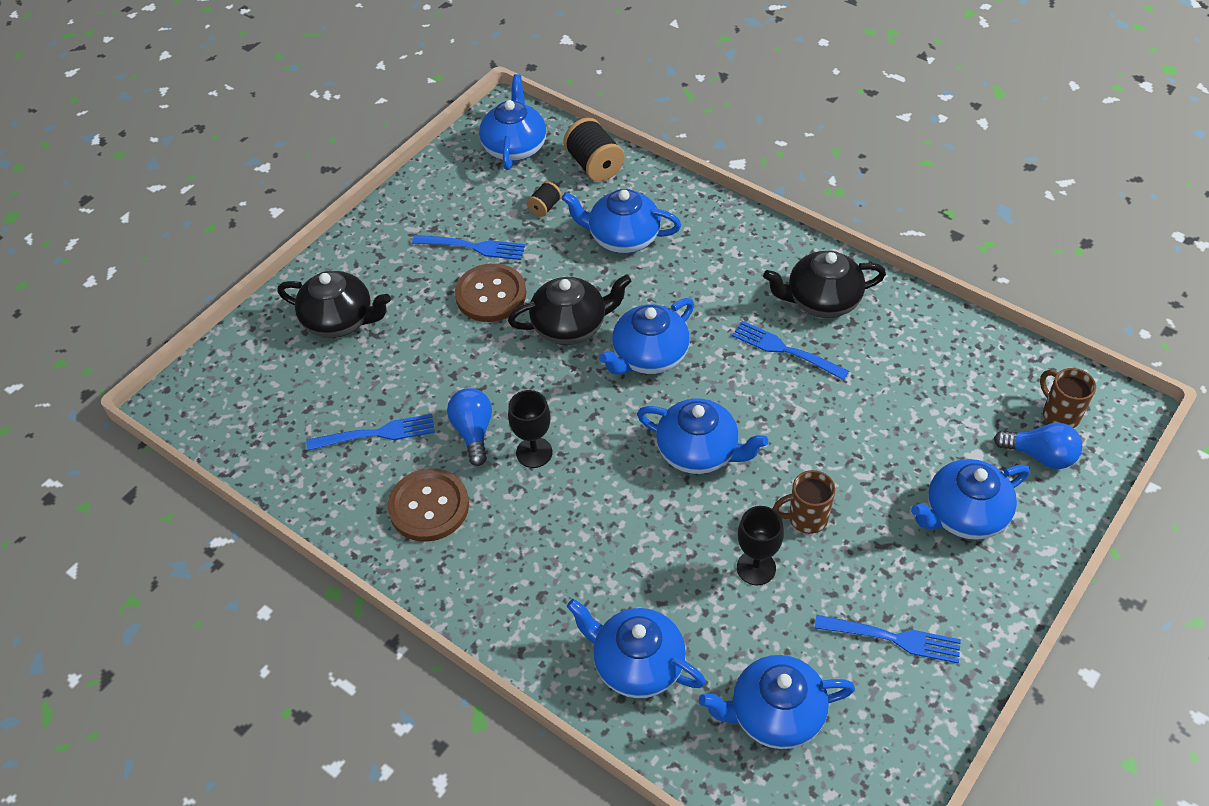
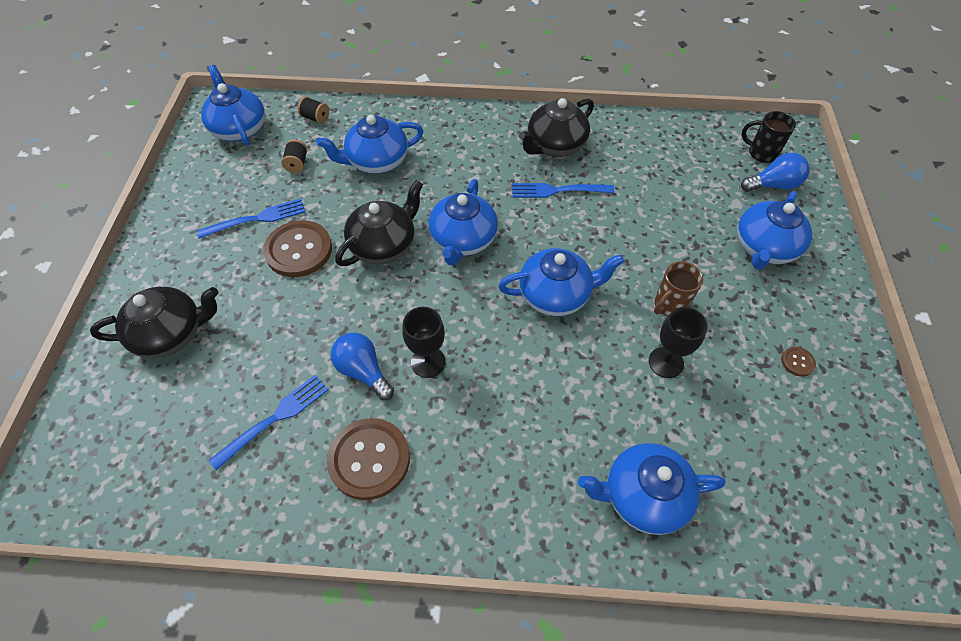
camera: 35 degrees left, 5 degrees up
black spool [563,117,625,182] -> black spool [298,97,329,124], size x0.54
blue teapot [699,655,855,749] -> none
blue fork [814,615,961,663] -> brown button [781,347,816,377]
brown mug [1040,368,1096,428] -> black mug [742,111,796,163]

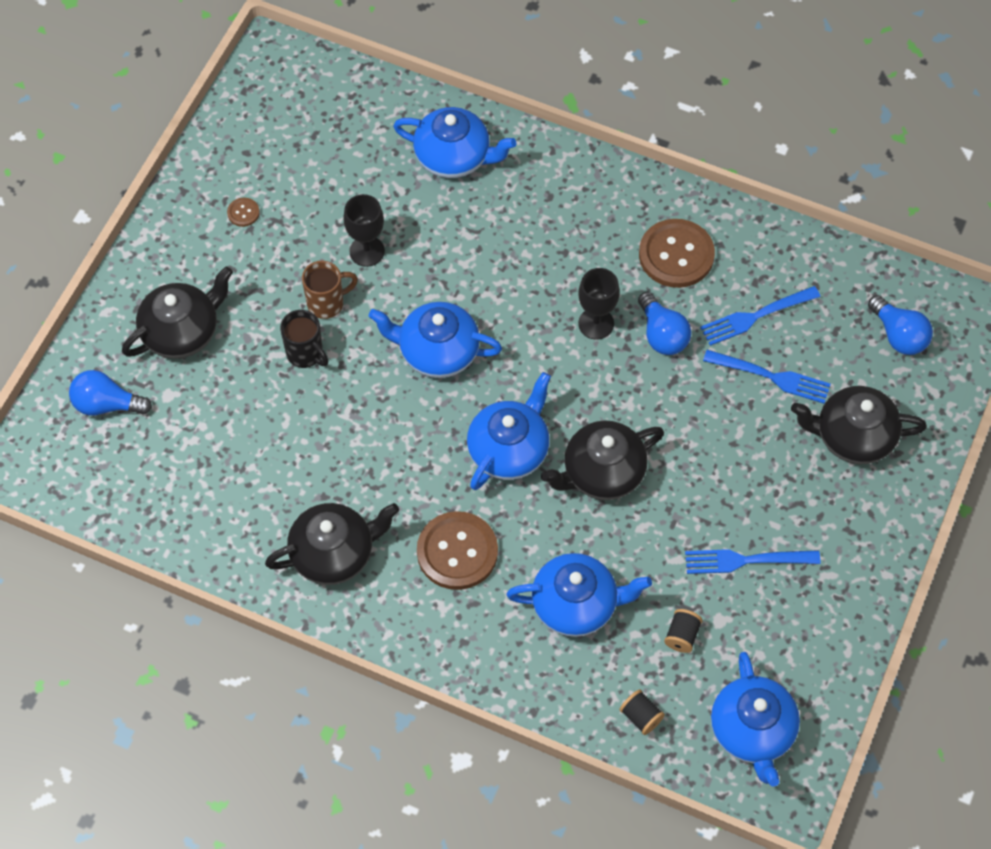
camera: 160 degrees left, 5 degrees up
brown button [263,220,332,277] -> brown button moved to [417,511,498,590]
blue fork [512,183,615,198] -> blue fork moved to [703,350,831,404]
blue teapot [737,191,812,270] -> black teapot [122,266,233,359]
black mug [742,111,796,163] -> black mug moved to [280,310,328,368]
none -> blue light bulb [868,295,933,355]

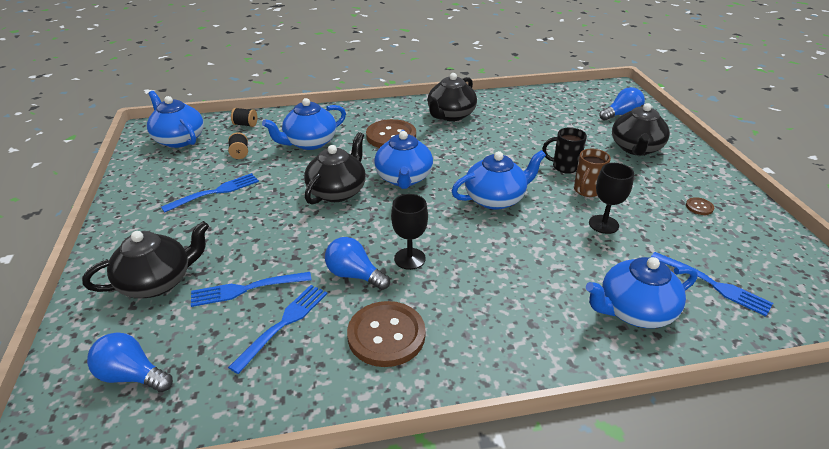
camera: 145 degrees right, 25 degrees down
none -> blue fork [650,252,773,316]

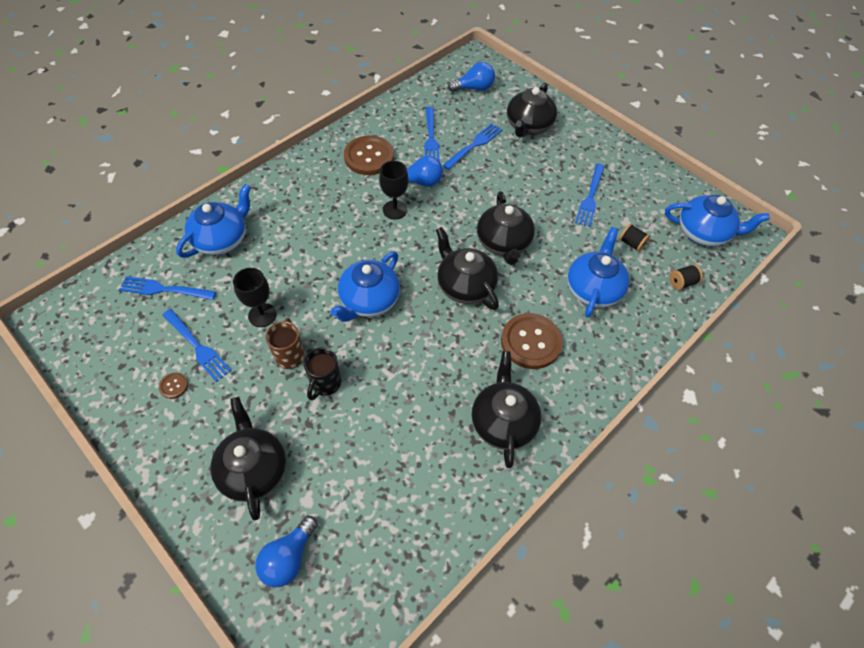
camera: 145 degrees right, 20 degrees up
blue teapot [374,130,433,189] -> black teapot [436,227,499,310]
black mug [542,127,587,174] -> black mug turned 135 degrees clockwise [304,348,341,400]
none -> blue fork [162,309,232,382]

